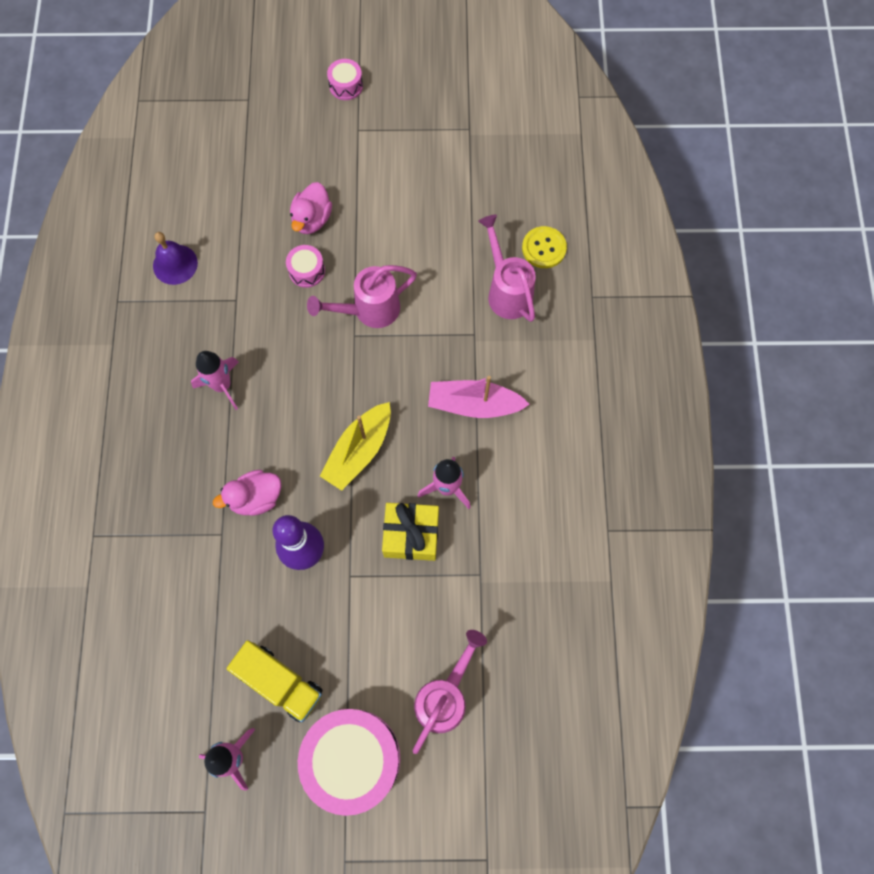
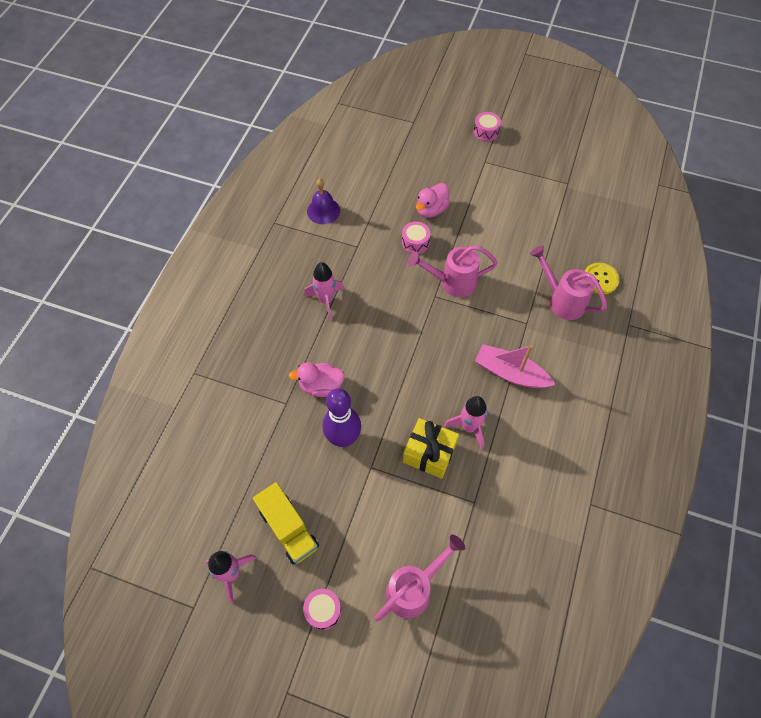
camera: 20 degrees right, 10 degrees down
pink drum [298,709,400,816] -> pink drum [303,589,342,630], size x0.45
yellow boat [320,402,391,491] -> none
pink watering can [478,215,536,322] -> pink watering can turned 45 degrees counterclockwise [530,245,607,320]

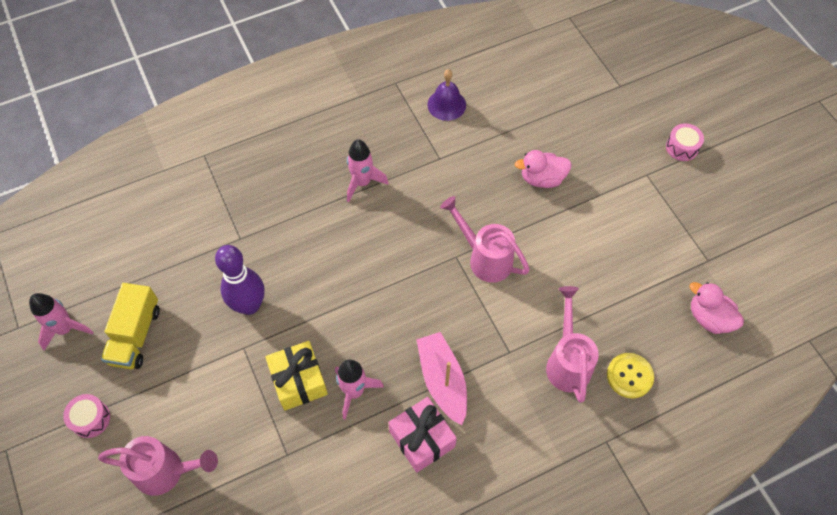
camera: 45 degrees right, 0 degrees up
pink duck [288,362,345,397] -> pink duck moved to [689,282,744,334]
pink drum [402,222,430,254] -> none
none -> pink gift [388,397,457,473]

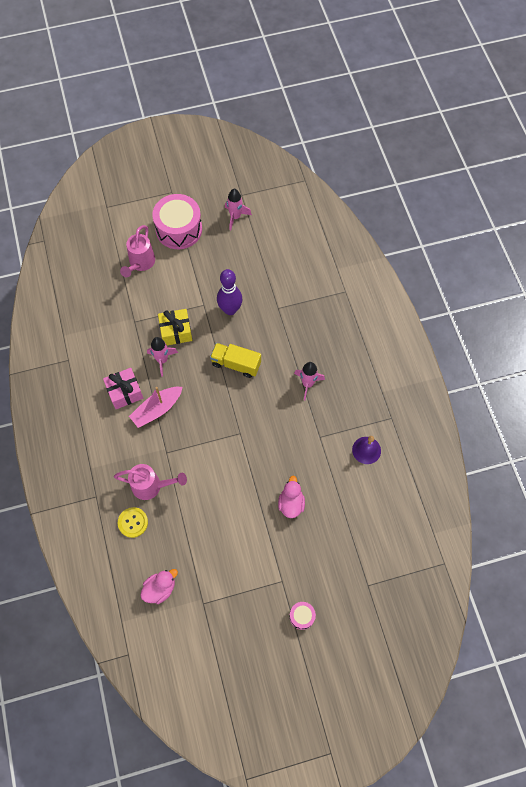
camera: 100 degrees right, 5 degrees up
pink drum [63,394,110,438] -> pink drum [152,194,202,249], size x2.23
yellow truck [101,283,160,369] -> yellow truck moved to [210,343,261,378]
pink boat [416,332,467,425] -> pink boat turned 150 degrees clockwise [129,387,182,428]
pink watering can [440,196,530,283] -> none

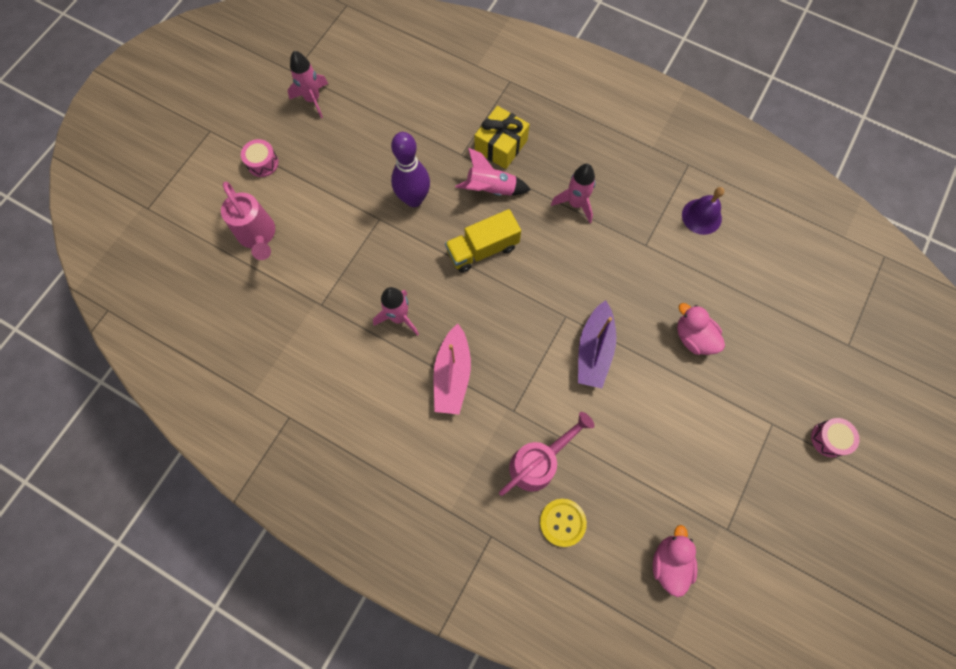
camera: 45 degrees left, 5 degrees up
pink gift [103,368,143,409] -> none
pink drum [152,194,202,249] -> pink drum [241,139,279,177], size x0.45
yellow gift [158,309,192,345] -> yellow gift moved to [475,106,530,169]
none -> pink rocket [455,148,531,196]
none -> purple boat [578,300,616,388]

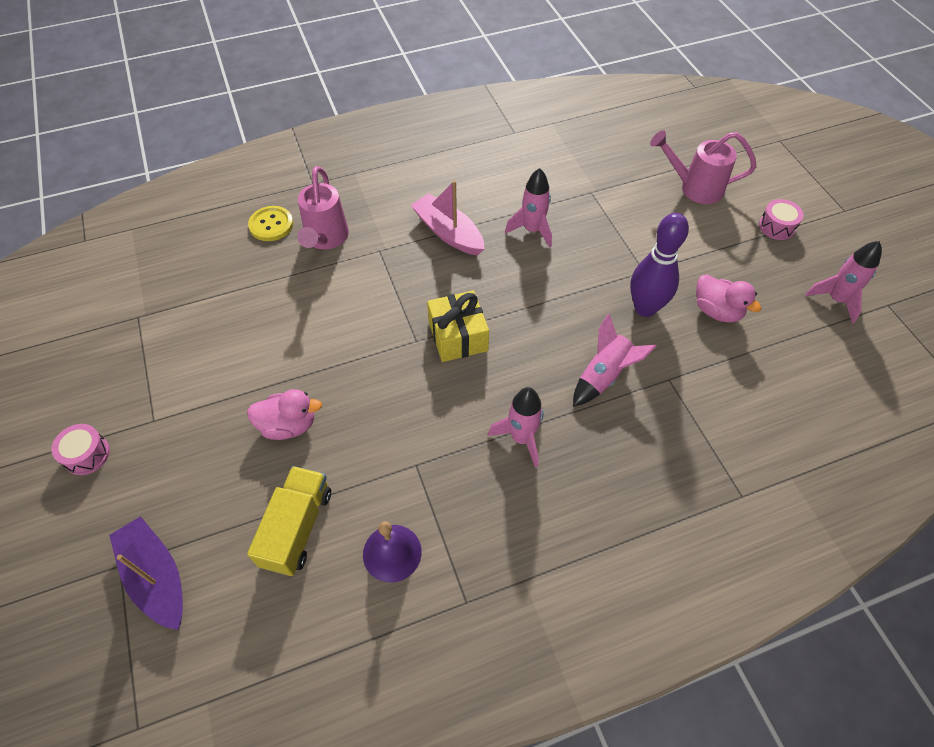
camera: 130 degrees right, 15 degrees down
yellow truck [445,209,521,273] -> yellow truck moved to [247,466,331,576]
yellow gift [475,106,530,169] -> yellow gift moved to [427,290,489,362]
purple boat [578,300,616,388] -> purple boat moved to [109,516,183,630]
pink duck [653,525,697,597] -> pink duck moved to [696,274,761,323]

